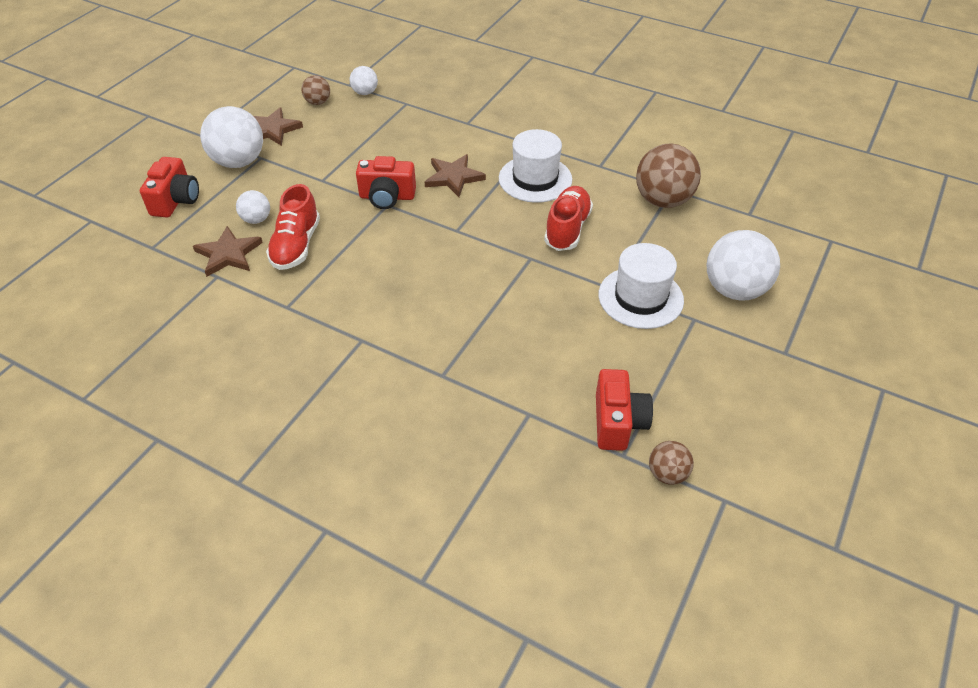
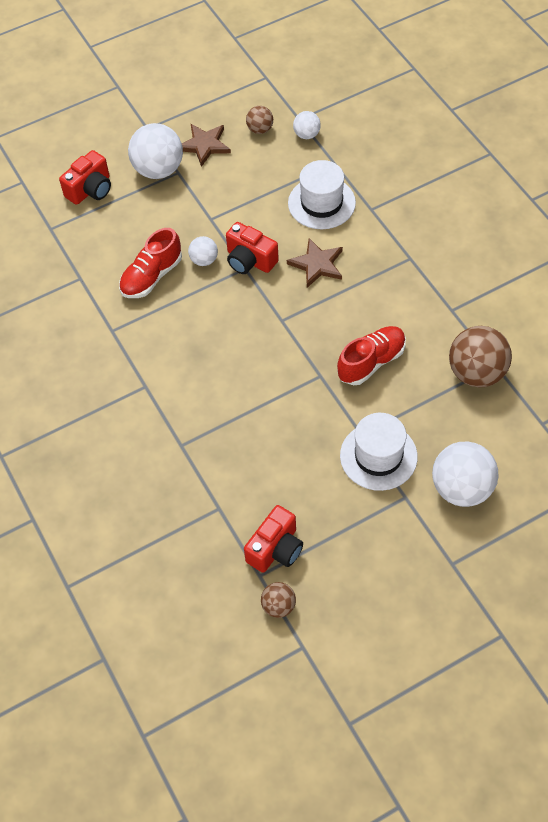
camera: 35 degrees right, 10 degrees up
brown star [193,226,263,277] -> none
white ball [236,190,270,224] -> white ball moved to [188,236,218,266]
white hat [499,129,572,203] -> white hat moved to [288,160,356,229]

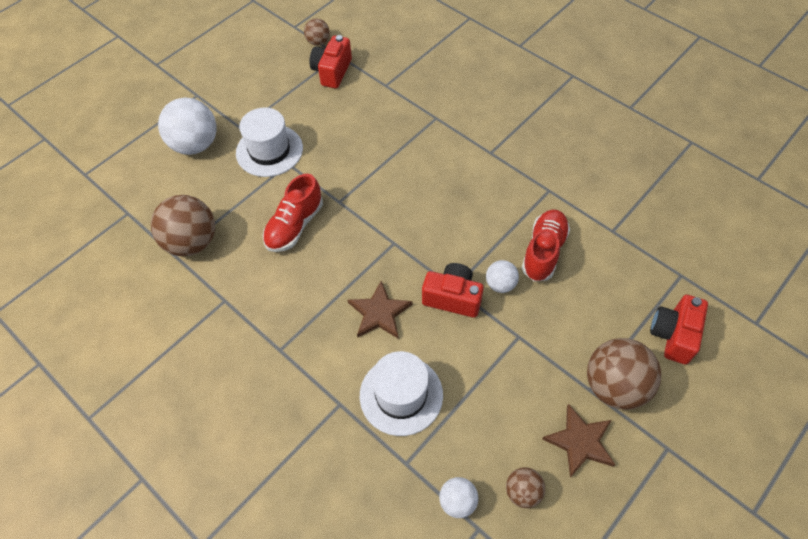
camera: 160 degrees right, 0 degrees up
white ball [128,123,183,179] -> brown ball [587,338,661,410]

